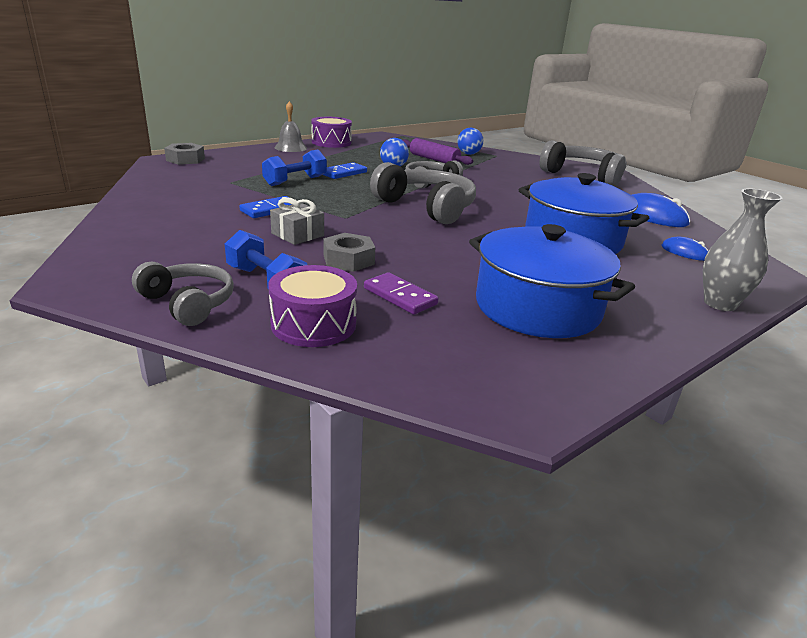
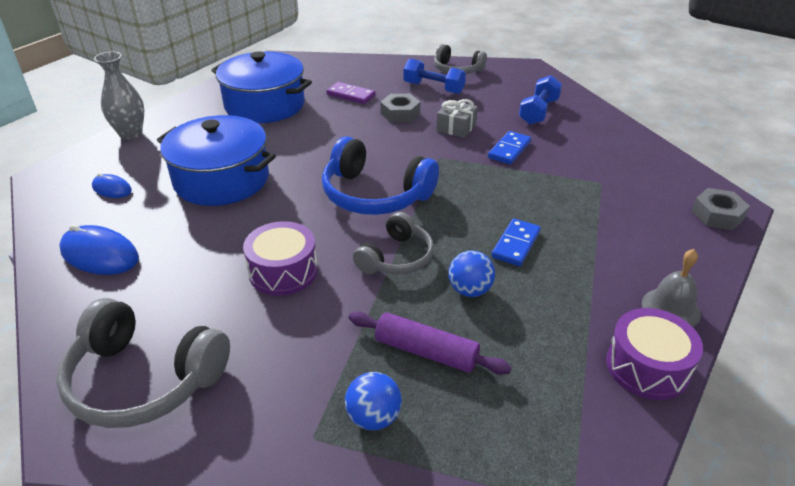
camera: 165 degrees right, 10 degrees up
blue dumbbell [262,149,327,186] -> blue dumbbell moved to [519,75,562,125]
purple drum [268,265,357,347] -> purple drum moved to [243,221,318,296]
grey headphones [370,162,476,224] -> blue headphones [322,136,439,215]

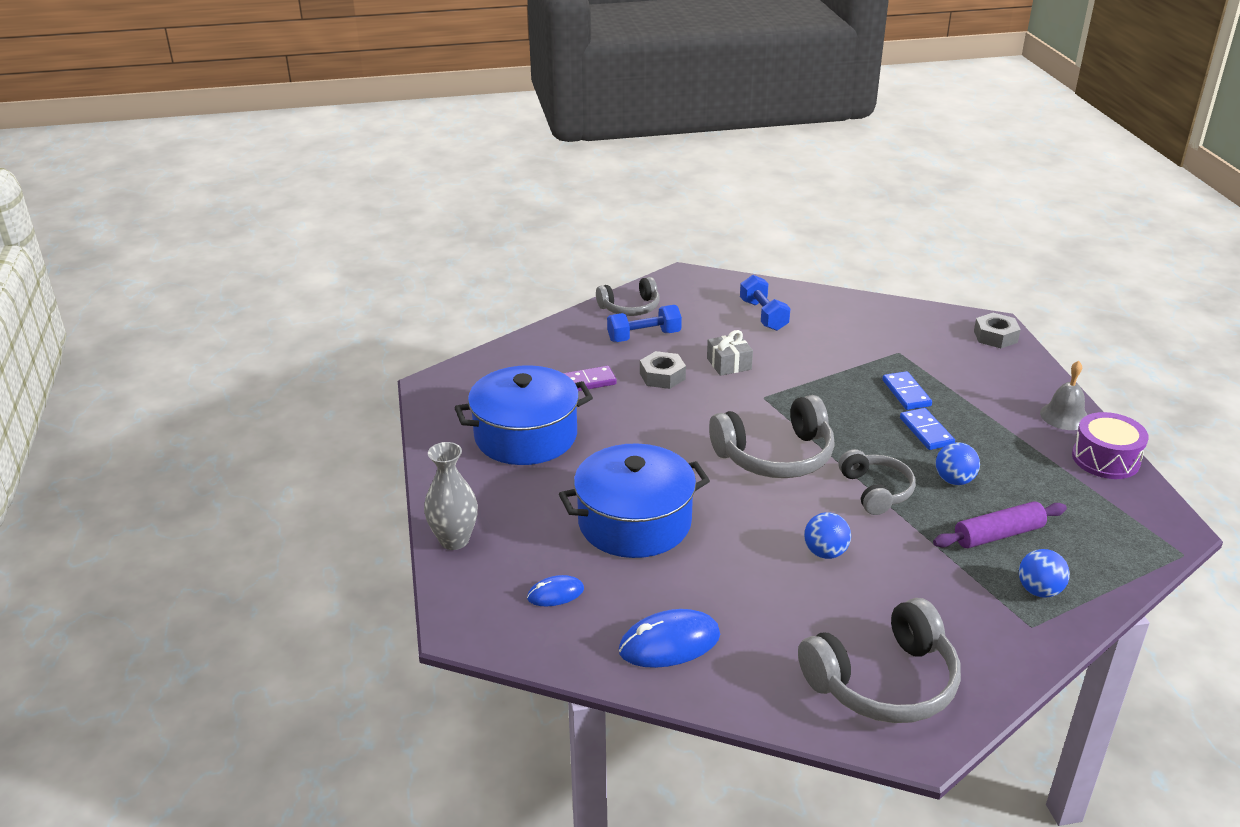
camera: 45 degrees left, 5 degrees down
purple drum [243,221,318,296] -> blue ball [804,512,851,559]
blue headphones [322,136,439,215] -> grey headphones [709,395,835,478]
blue domino [488,131,531,164] -> blue domino moved to [883,371,932,410]

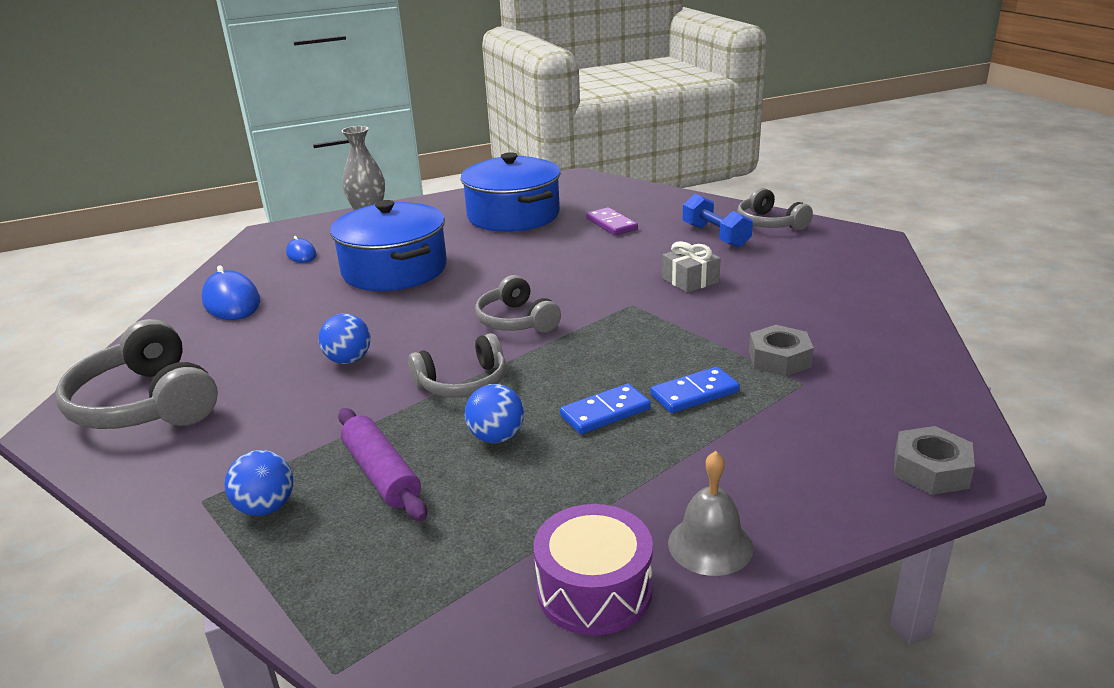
camera: 80 degrees right, 5 degrees down
grey nut [640,351,686,389] -> grey nut moved to [749,325,814,377]
grey headphones [709,395,835,478] -> grey headphones [475,275,561,332], size x0.62
blue dumbbell [740,275,791,331] -> none

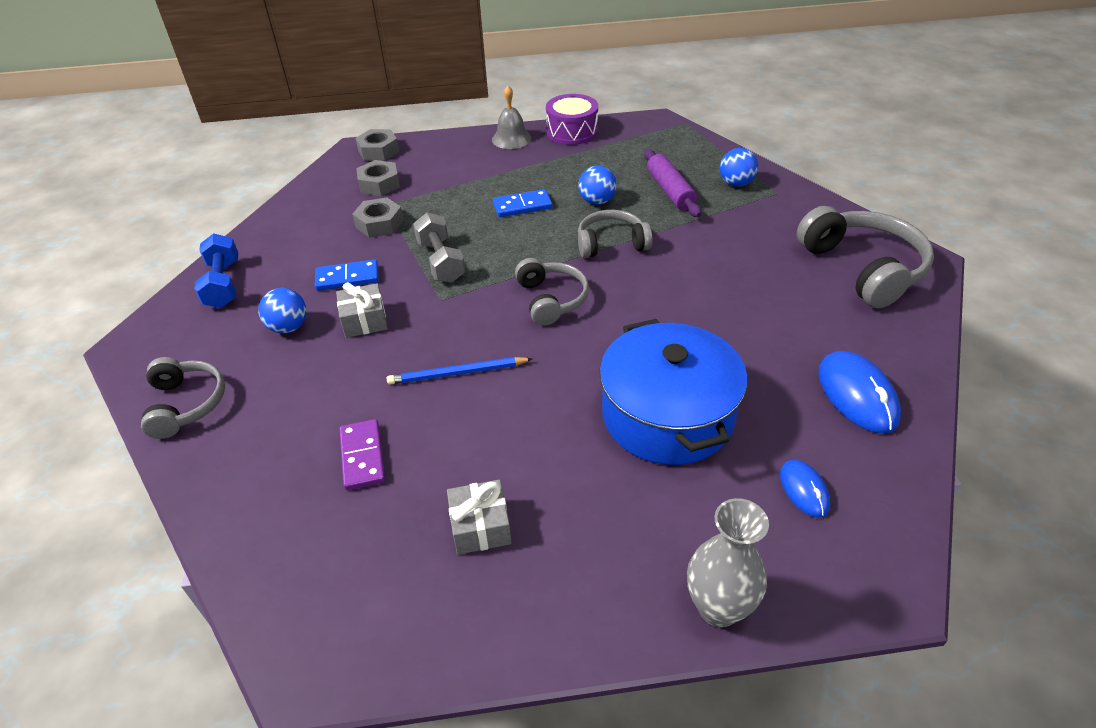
camera: 165 degrees left, 15 degrees up
blue ball [319,314,371,364] -> blue ball moved to [259,288,307,333]
blue pot [460,152,561,232] -> grey gift [447,480,512,555]
blue domino [650,367,740,413] -> blue domino moved to [315,259,379,291]
blue dumbbell [683,194,753,248] -> blue dumbbell moved to [194,233,238,308]
none -> grey nut [356,160,400,196]
none -> blue pencil [387,357,532,385]
none -> grey dumbbell [413,213,466,283]

